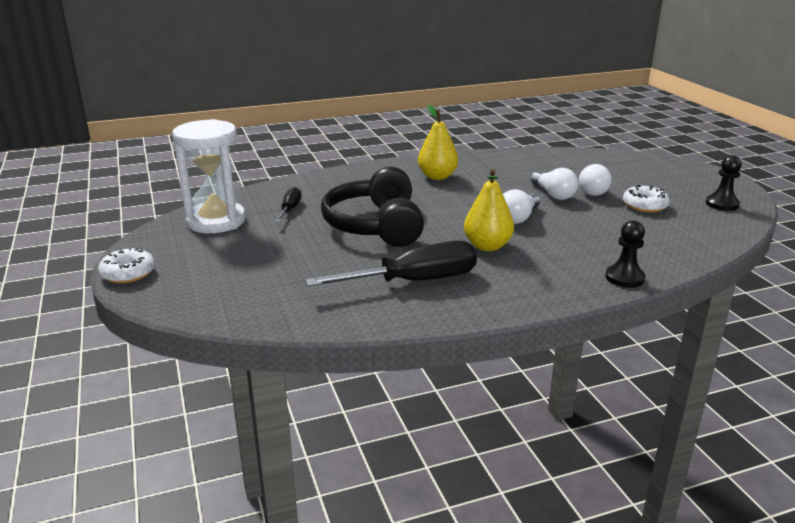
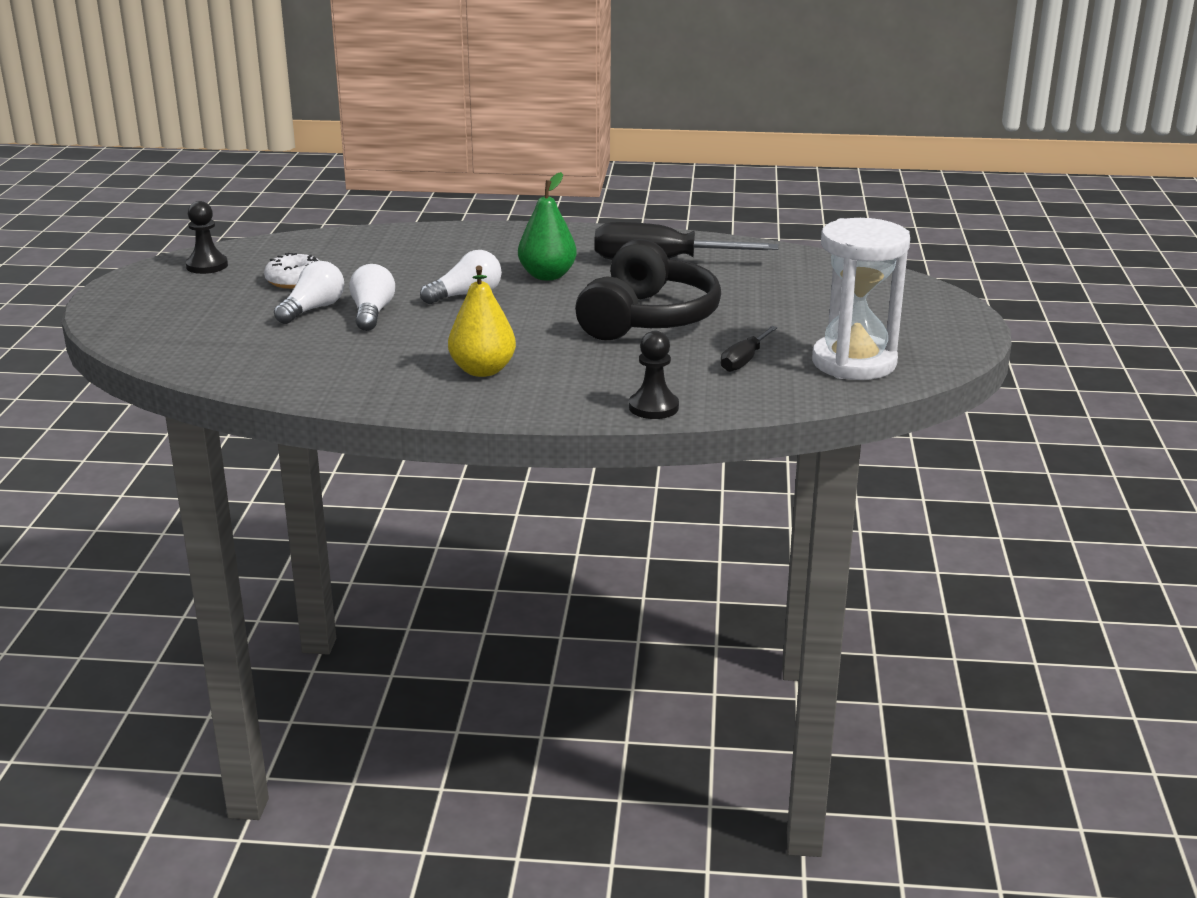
camera: 155 degrees left, 0 degrees up
white donut [98,247,155,283] -> none
yellow pear [464,169,514,251] -> green pear [518,172,577,281]
black pawn [605,220,646,288] -> black pawn moved to [629,331,679,419]

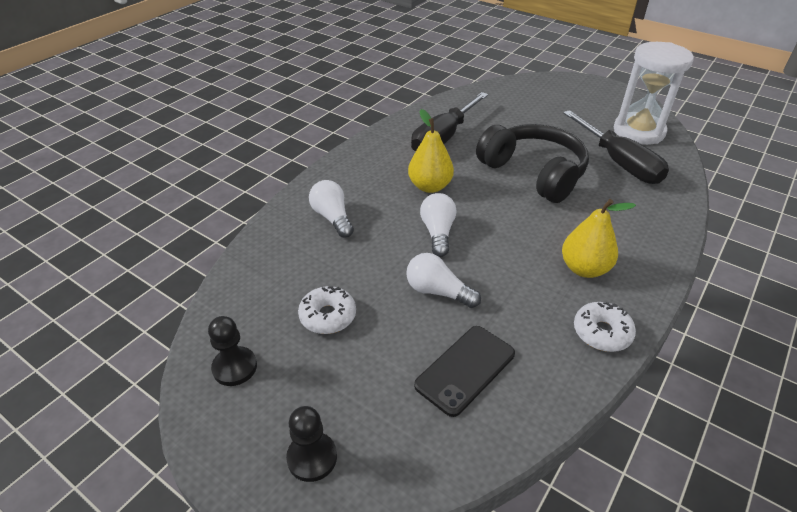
camera: 60 degrees left, 15 degrees up
white light bulb [274,261,344,324] -> white light bulb moved to [309,180,354,238]
green pear [518,172,577,281] -> yellow pear [408,109,454,193]
black pawn [629,331,679,419] -> black pawn moved to [286,406,337,482]
black screwdriver [721,326,778,372] -> black screwdriver [563,110,669,184], size x1.98
none -> black phone [414,326,515,417]
none -> white donut [574,302,636,352]

